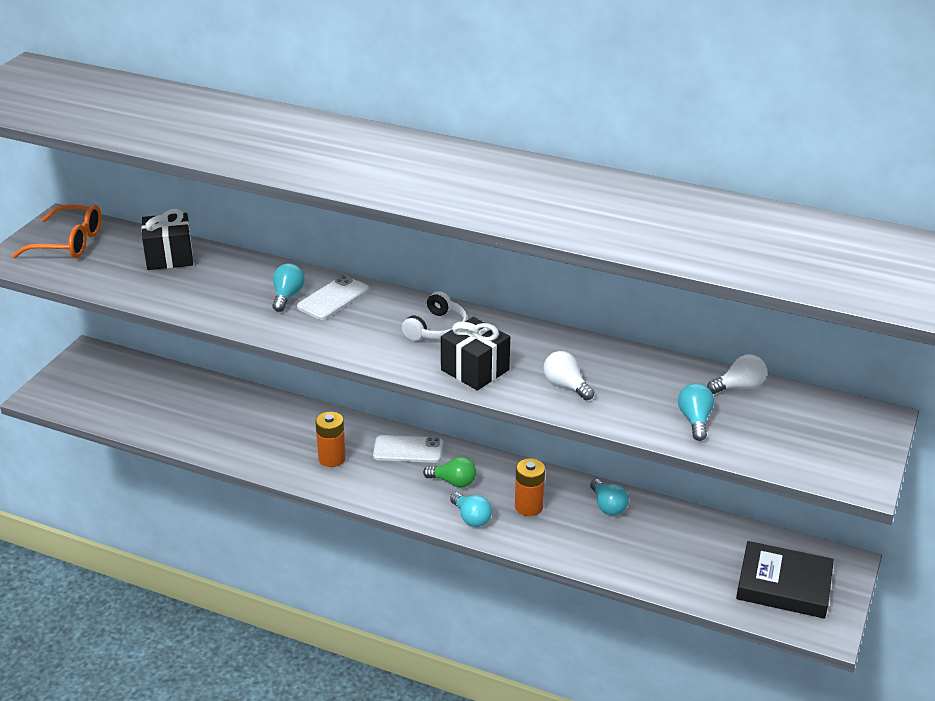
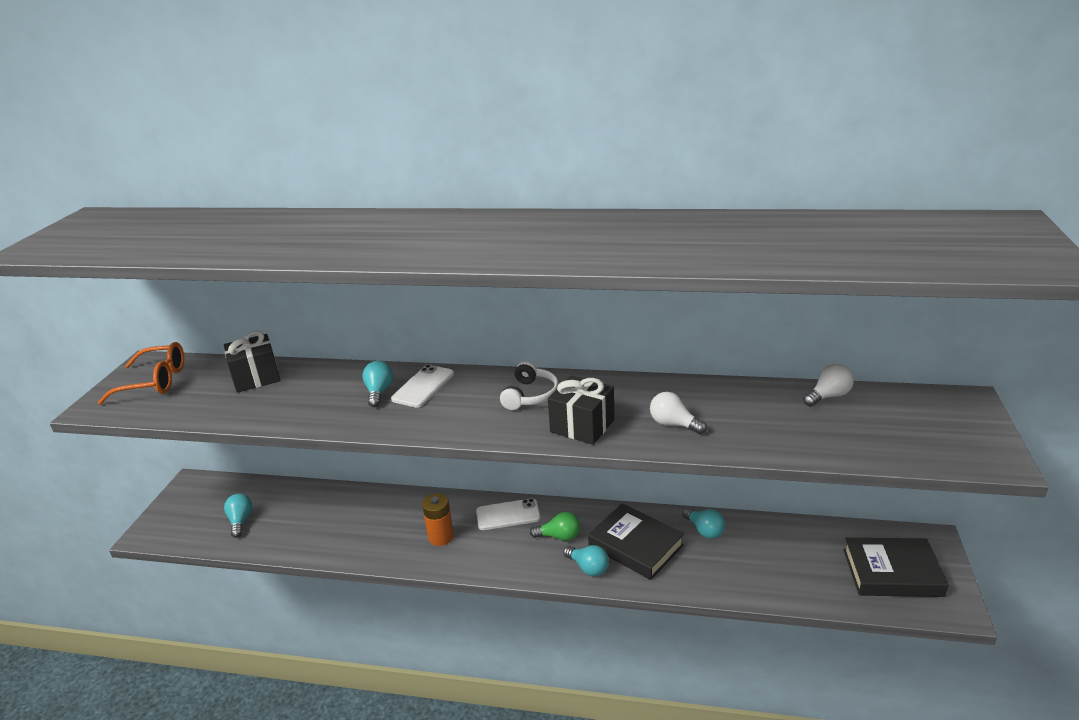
camera: 10 degrees left, 5 degrees down
orange battery [515,458,545,516] -> black book [588,503,684,580]
turquoise light bulb [678,383,714,441] -> turquoise light bulb moved to [224,493,252,538]

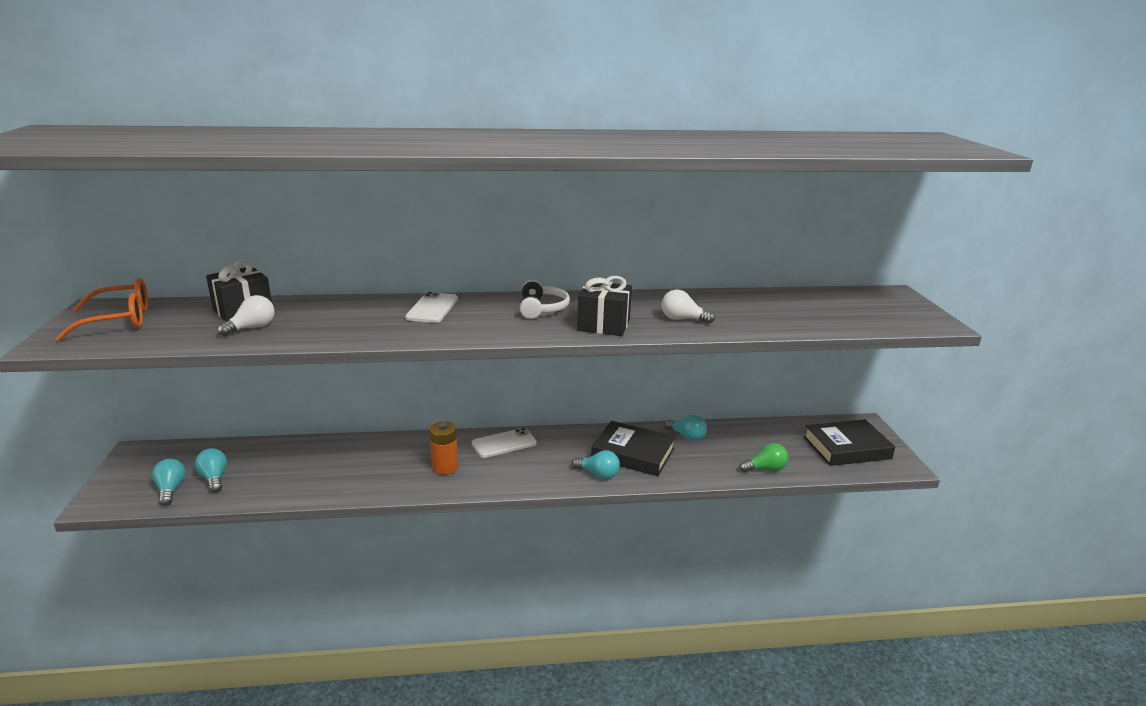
camera: 20 degrees left, 5 degrees down
turquoise light bulb [362,361,393,407] -> turquoise light bulb moved to [152,459,186,506]
green light bulb [530,512,580,541] -> green light bulb moved to [740,443,789,472]
white light bulb [803,364,854,407] -> white light bulb moved to [218,295,275,336]

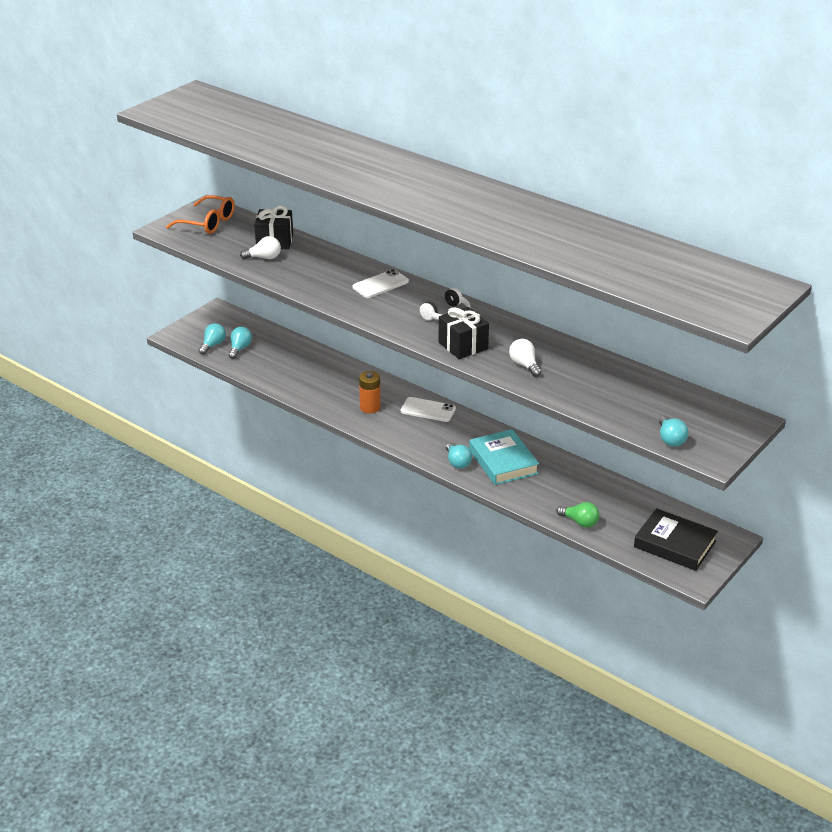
camera: 45 degrees right, 10 degrees up
black book [591,421,676,476] -> turquoise book [469,429,539,485]
turquoise light bulb [664,415,707,441] -> turquoise light bulb moved to [659,416,688,447]

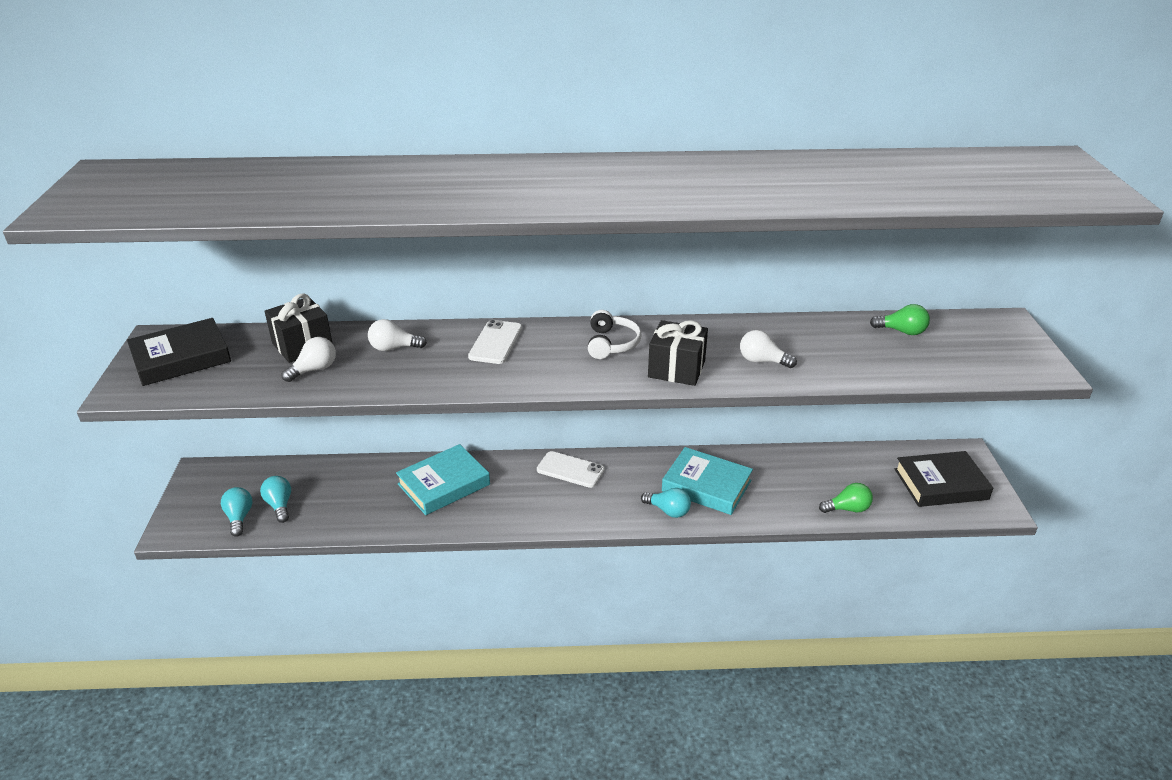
camera: 40 degrees left, 0 degrees up
orange glasses [166,195,235,234] -> black book [127,318,231,386]
orange battery [359,371,381,413] -> none
white phone [401,397,456,422] -> white phone turned 45 degrees clockwise [537,451,605,488]
turquoise light bulb [659,416,688,447] -> none
none -> white light bulb [368,319,427,351]
none -> turquoise book [396,444,490,515]
none -> green light bulb [870,304,930,335]

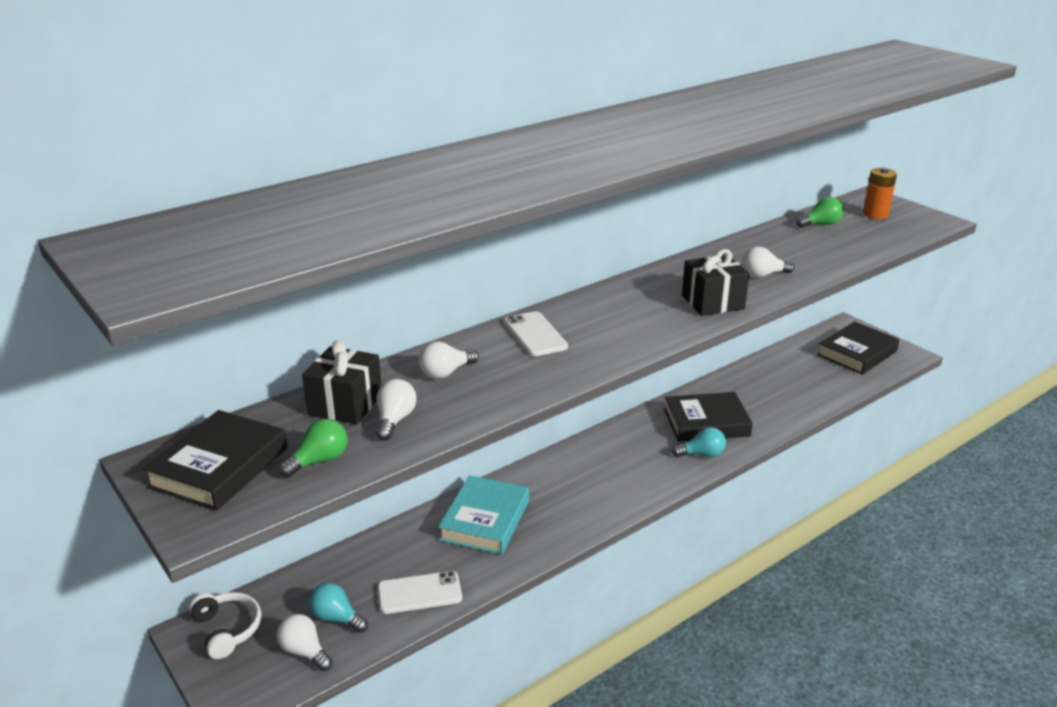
camera: 35 degrees left, 5 degrees down
turquoise light bulb [221,487,253,537] -> white light bulb [277,614,333,671]
white phone [537,451,605,488] -> white phone moved to [378,571,462,614]
white headphones [588,310,642,359] -> white headphones moved to [189,592,261,659]
turquoise book [662,447,753,515] -> black book [664,392,753,442]
green light bulb [819,483,873,513] -> green light bulb moved to [278,419,347,478]
none -> orange battery [863,167,897,219]

